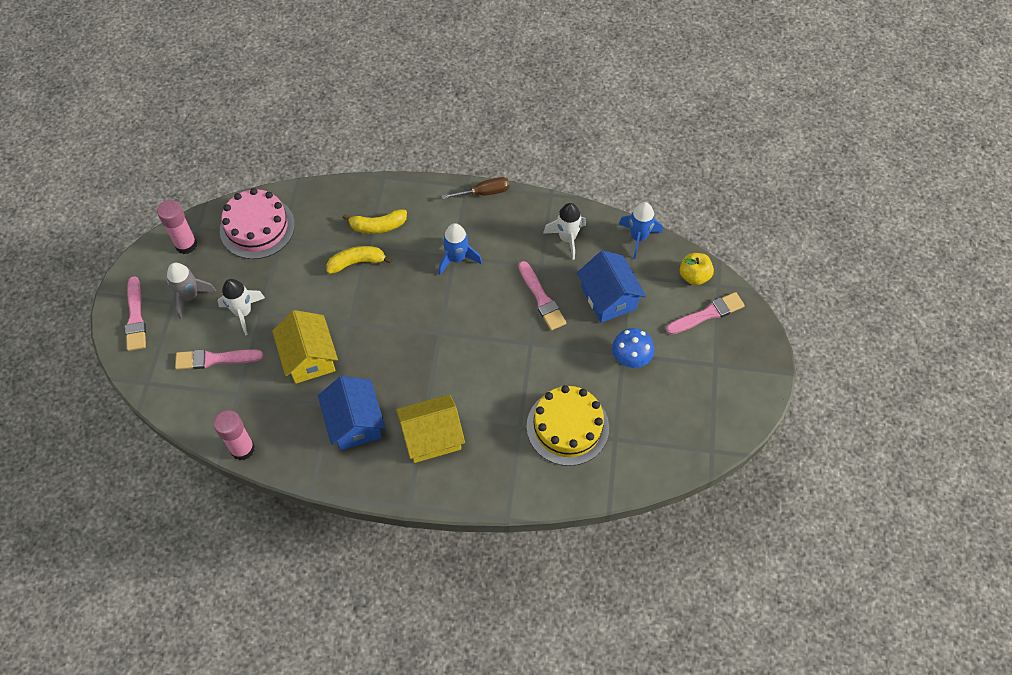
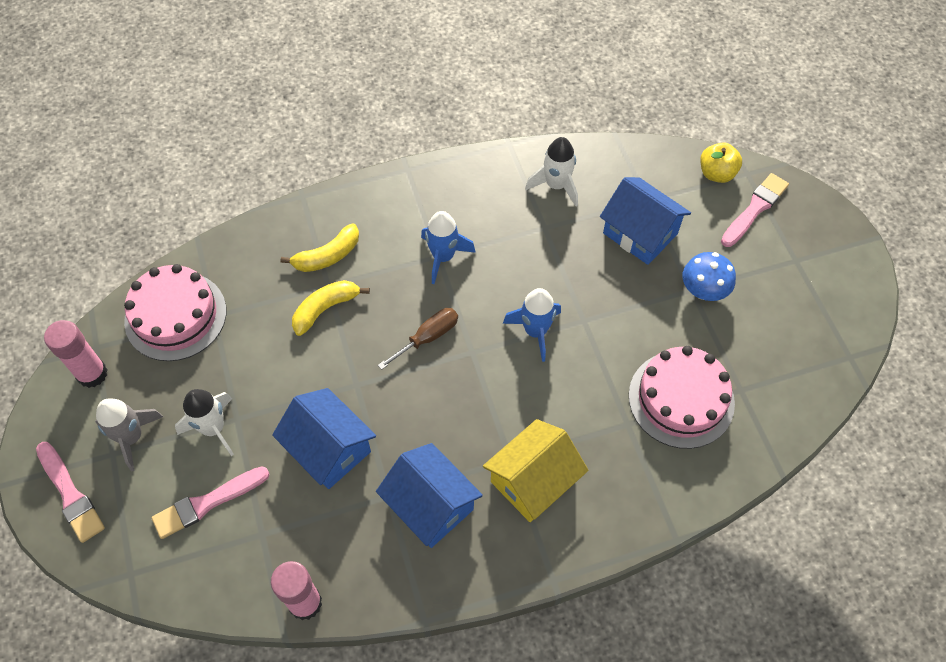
camera: 25 degrees left, 0 degrees up
yellow house [272,310,338,384] -> blue house [272,388,376,489]
brown screwdriver [442,177,510,199] -> brown screwdriver moved to [378,308,458,370]
pink brush [518,261,566,330] -> none
yellow cake [527,385,609,466] -> pink cake [629,346,735,449]
blue rocket [619,202,663,259] -> blue rocket moved to [503,288,561,362]

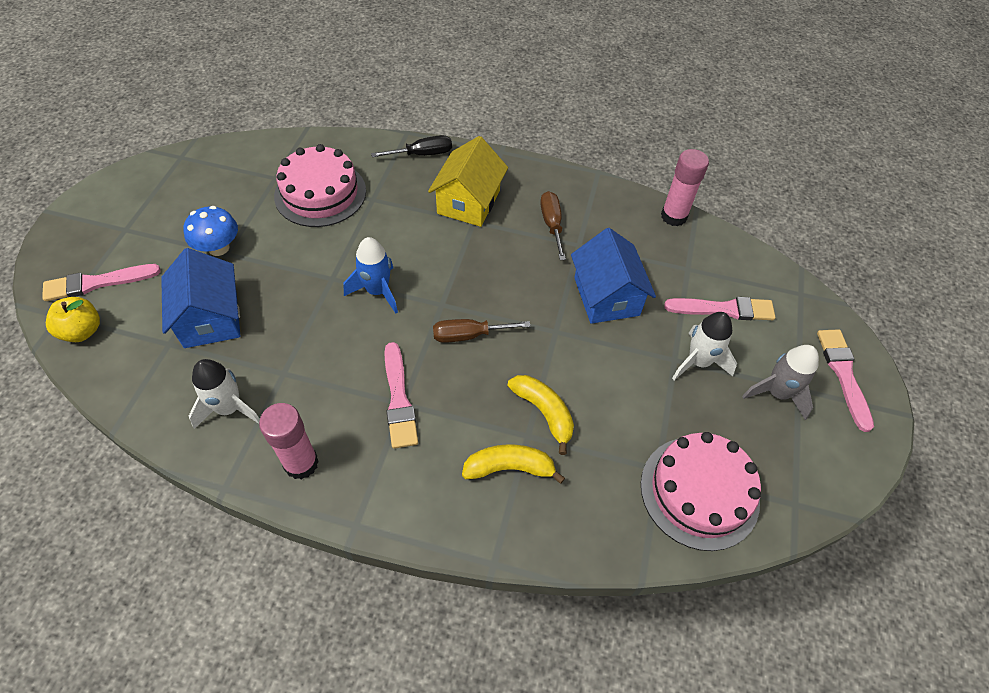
camera: 150 degrees left, 5 degrees down
pink glue stick [44,320,107,388] -> pink glue stick moved to [259,403,319,480]
yellow banana [292,280,370,336] -> yellow banana turned 120 degrees counterclockwise [507,375,574,455]
blue house [376,443,483,548] -> brown screwdriver [540,191,566,260]
blue rocket [421,211,476,284] -> pink brush [384,342,418,449]
yellow house [483,419,588,522] -> yellow house turned 60 degrees counterclockwise [428,136,508,227]
none -> black screwdriver [371,135,452,157]

